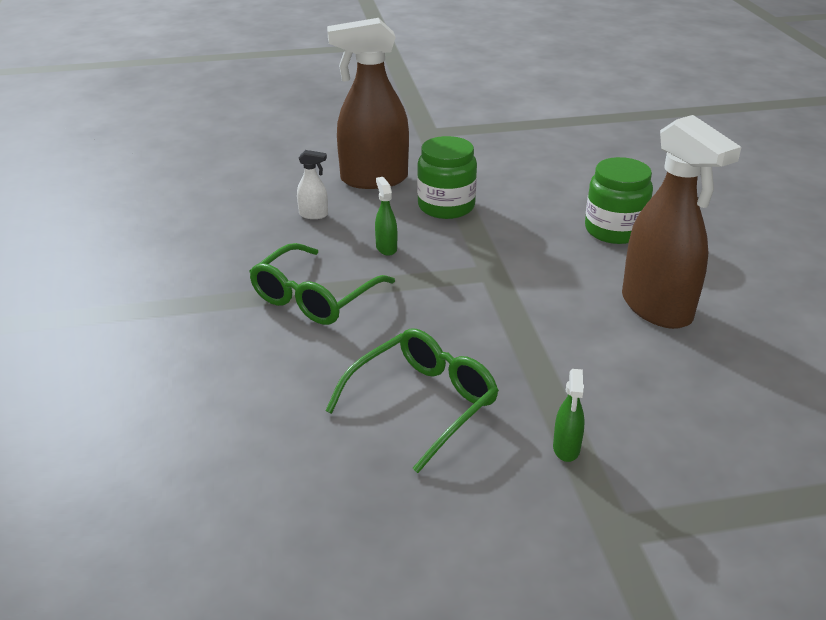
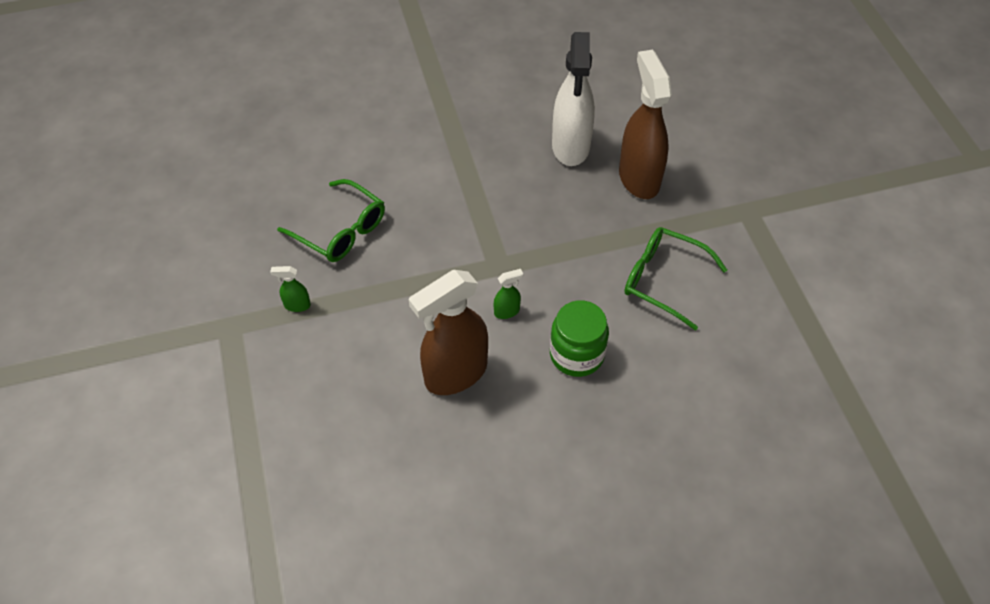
camera: 85 degrees right, 20 degrees up
green glasses [249,243,395,325] -> green glasses moved to [624,227,727,331]
white spray bottle [297,150,328,219] -> white spray bottle [552,32,595,166], size x2.46
green spray bottle [375,177,397,256] -> green spray bottle moved to [494,269,523,319]
green jar [417,136,477,219] -> none

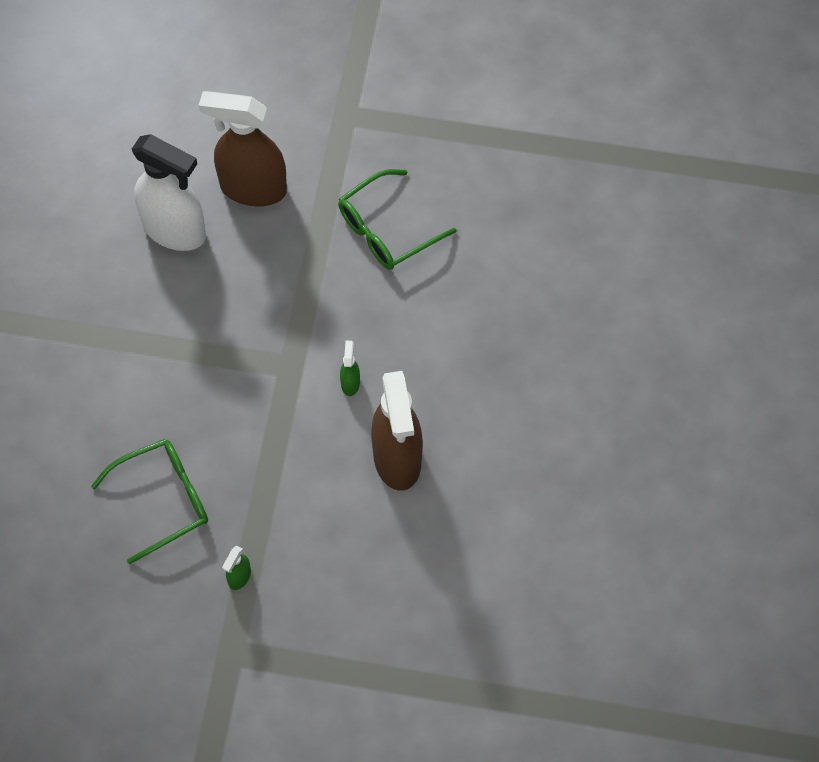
camera: 65 degrees left, 10 degrees up
green jar [550,300,609,377] -> none

